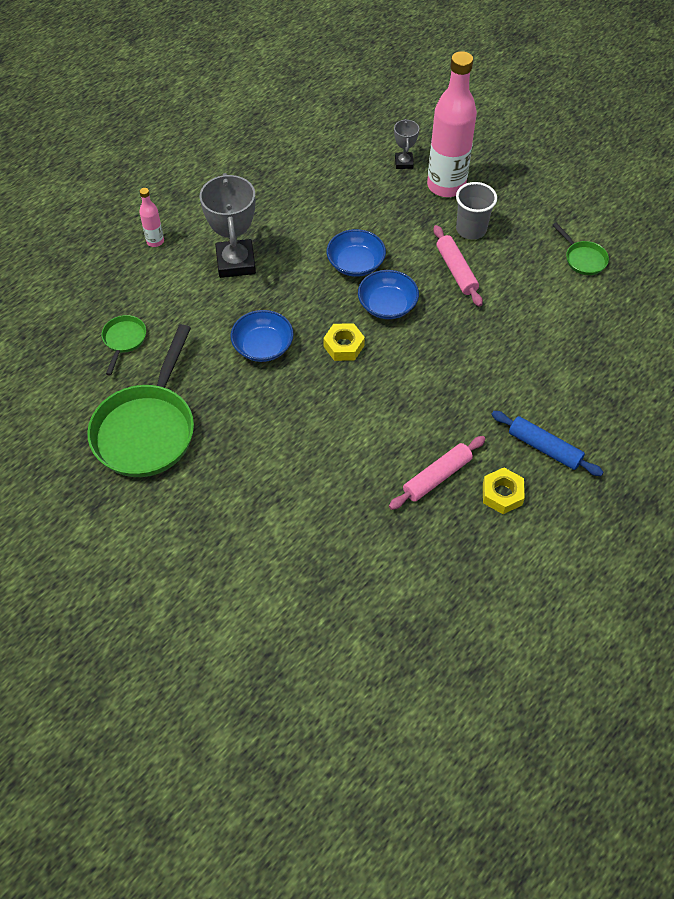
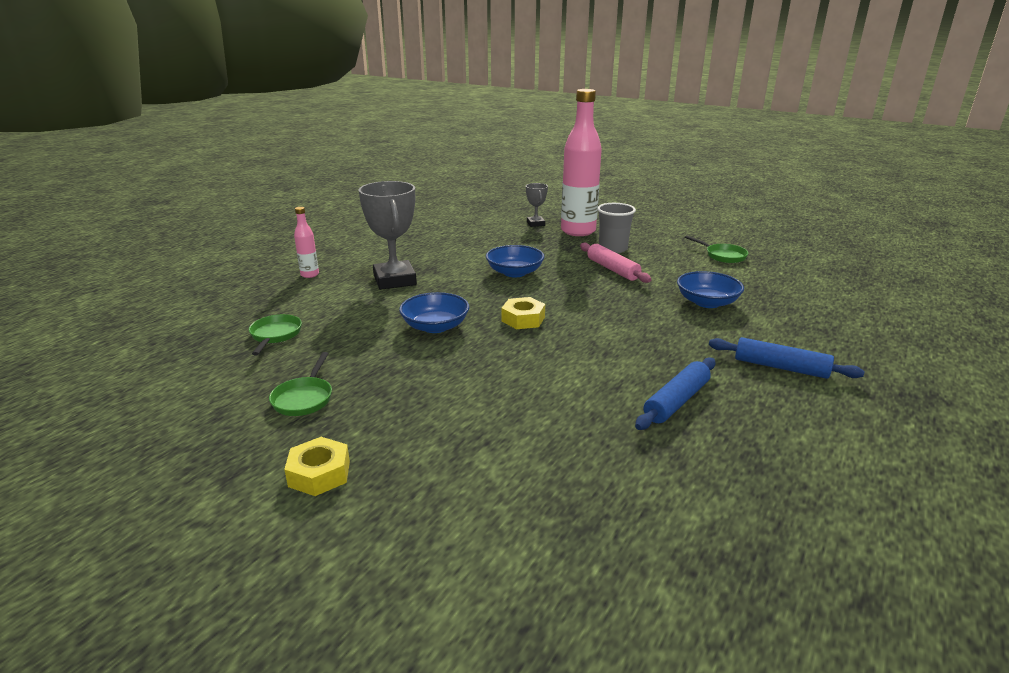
camera: 10 degrees left, 30 degrees down
green pan [87,324,194,477] -> green pan [269,352,332,416], size x0.45
blue bowl [358,270,419,319] -> blue bowl moved to [677,271,744,308]
pink rolling pin [389,436,486,510] -> blue rolling pin [635,357,716,430]
yellow nut [483,468,525,514] -> yellow nut moved to [284,437,350,496]

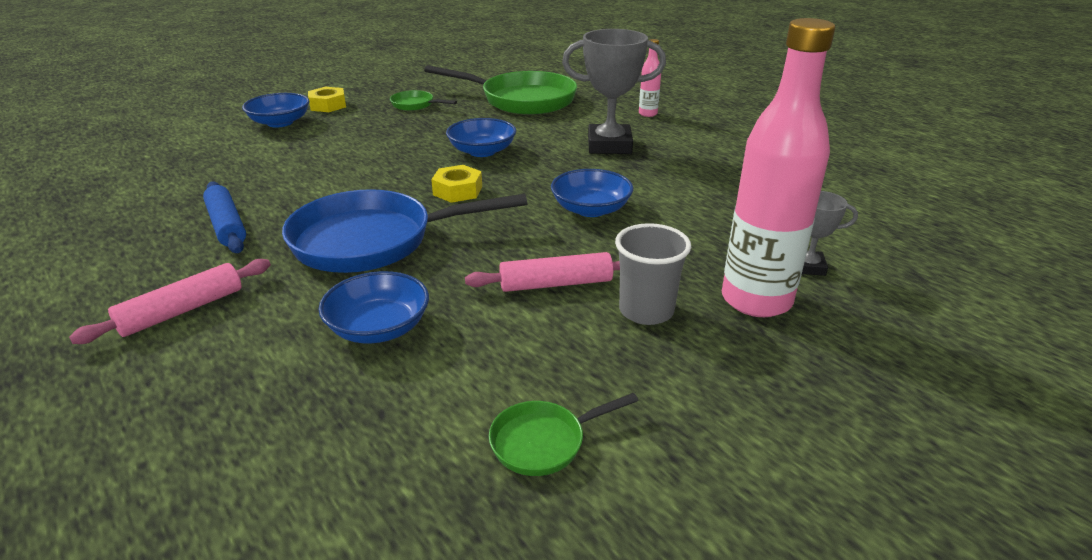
camera: 110 degrees right, 5 degrees up
green pan [249,314,302,356] -> green pan [424,65,577,115], size x2.21
blue rolling pin [709,337,865,379] -> pink rolling pin [69,259,271,344]
none -> blue bowl [242,93,309,128]
none -> blue pan [282,189,527,273]

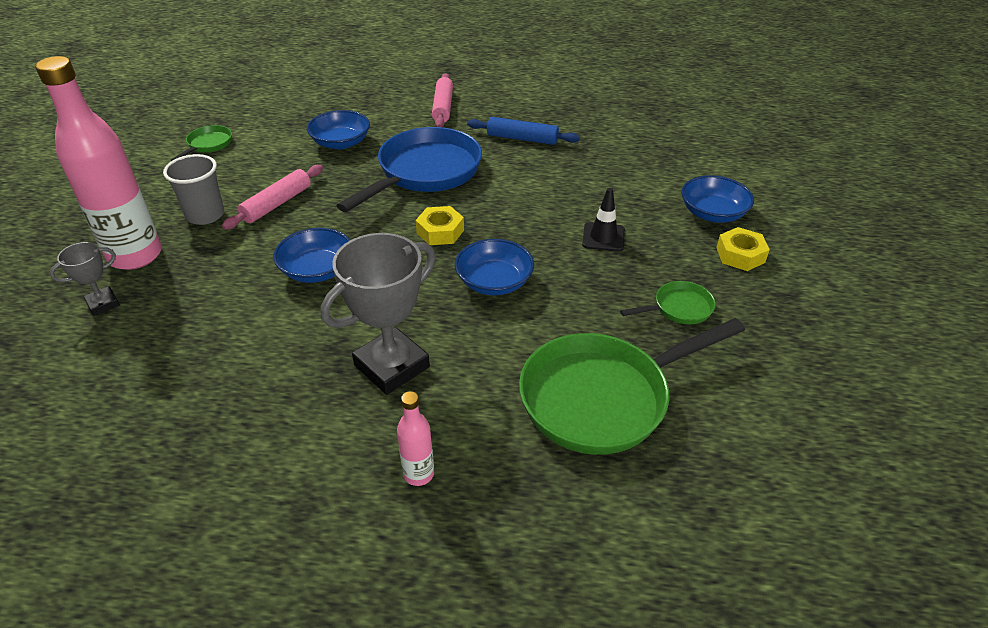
camera: 135 degrees right, 10 degrees up
none -> black traffic cone [582,188,625,252]

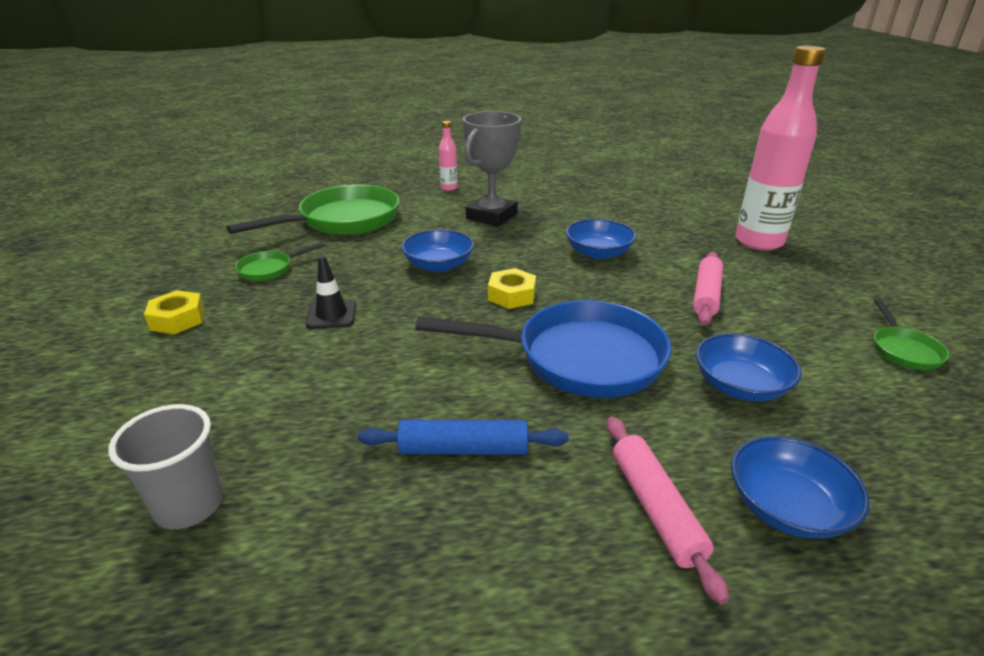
camera: 165 degrees right, 10 degrees down
grey trophy [50,242,120,316] -> none
grey cup [163,154,224,225] -> grey cup moved to [108,404,223,529]
blue pan [336,127,482,212] -> blue pan turned 105 degrees counterclockwise [415,300,672,398]
blue bowl [681,175,754,223] -> blue bowl moved to [731,436,870,539]

